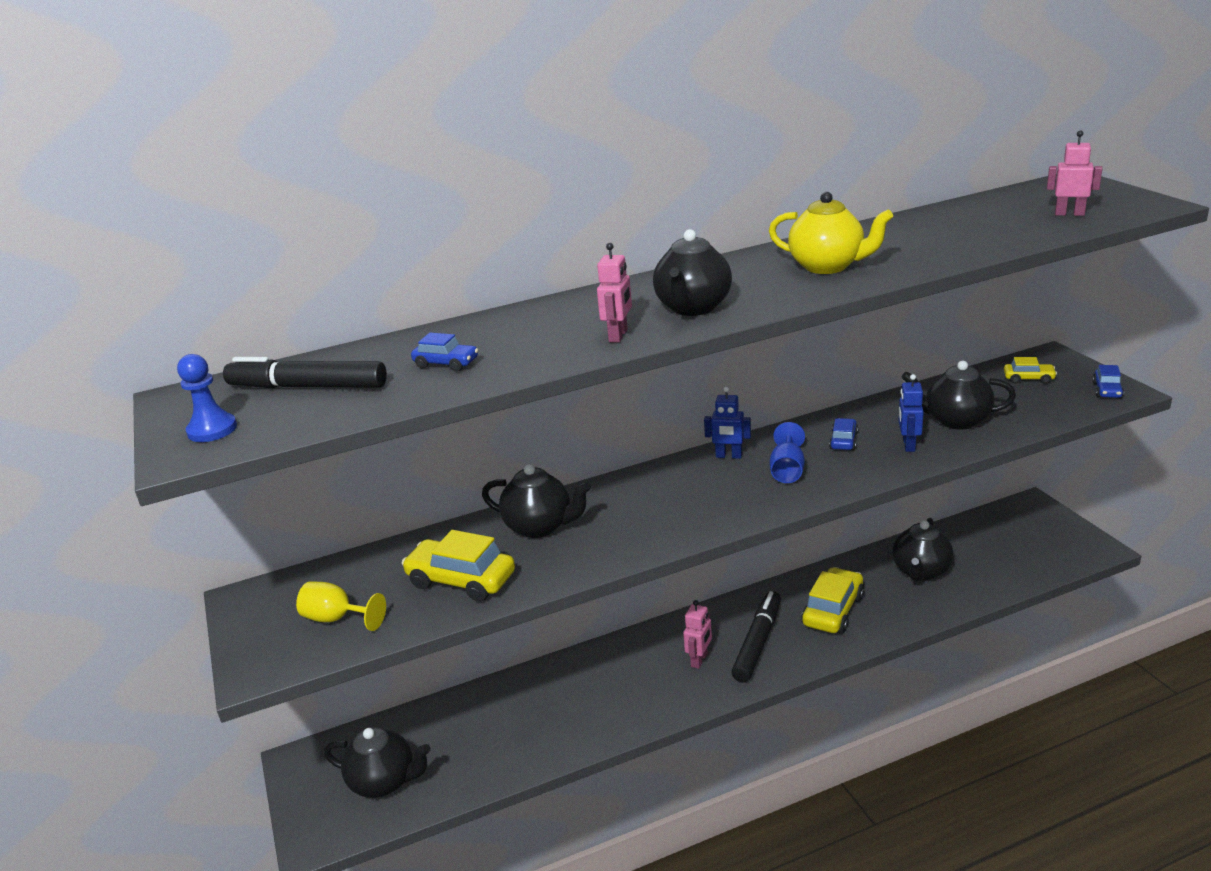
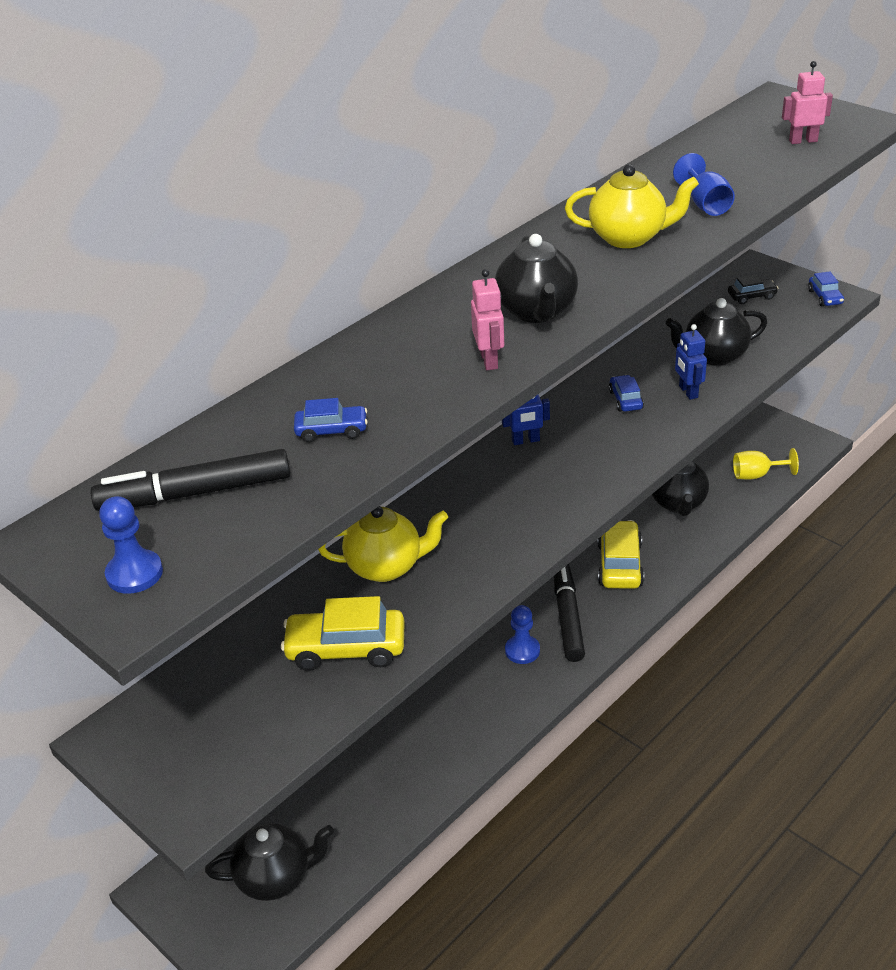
camera: 25 degrees left, 10 degrees up
yellow goblet [296,581,386,631] -> yellow goblet moved to [733,448,799,479]
black teapot [482,464,591,538] -> yellow teapot [318,506,448,582]
pink robot [683,600,712,669] -> blue pawn [505,605,540,664]
blue goblet [770,422,805,483] -> blue goblet moved to [673,153,735,216]
yellow car [1004,357,1057,384] -> black car [728,274,779,304]

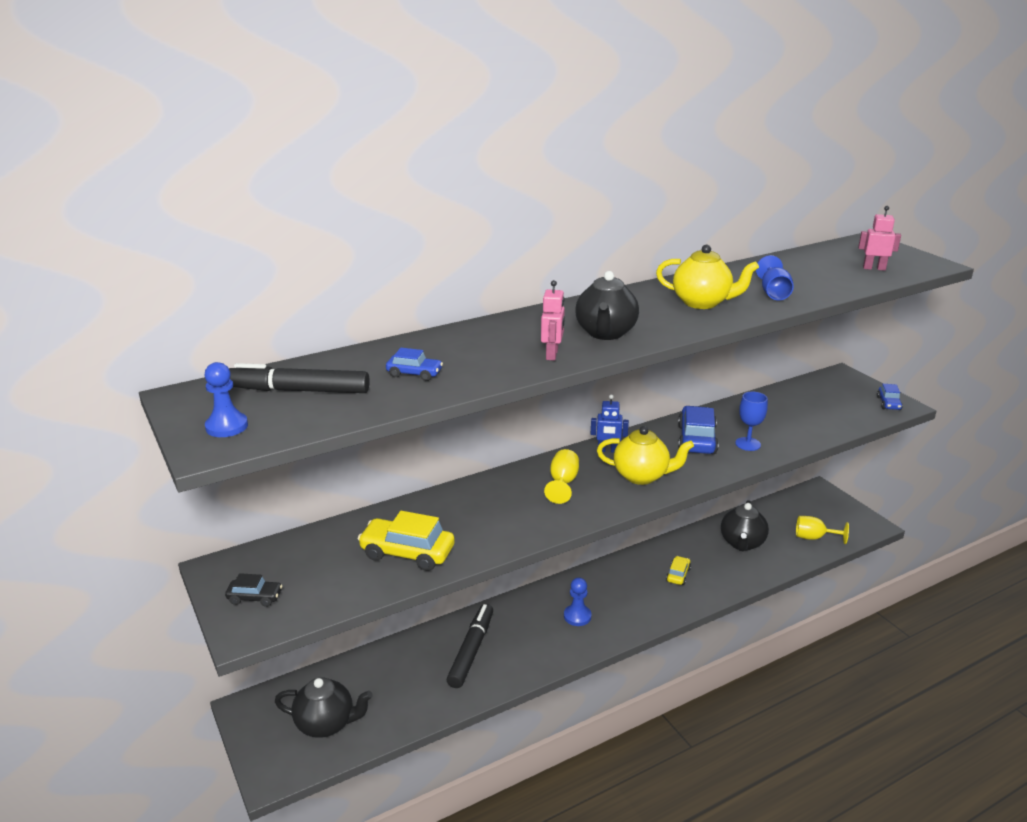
camera: 15 degrees right, 10 degrees down
yellow teapot [318,506,448,582] -> yellow teapot moved to [597,426,694,485]
black marker [554,564,585,662] -> black marker moved to [447,604,493,688]
yellow car [597,520,644,589] -> yellow car [666,556,691,585], size x0.54
blue car [609,375,644,412] -> blue car [678,406,719,454], size x1.85
black teapot [666,298,767,366] -> none
blue robot [675,324,707,400] -> blue goblet [735,392,768,451]
black car [728,274,779,304] -> black car moved to [225,573,283,607]
none -> yellow goblet [544,449,579,504]

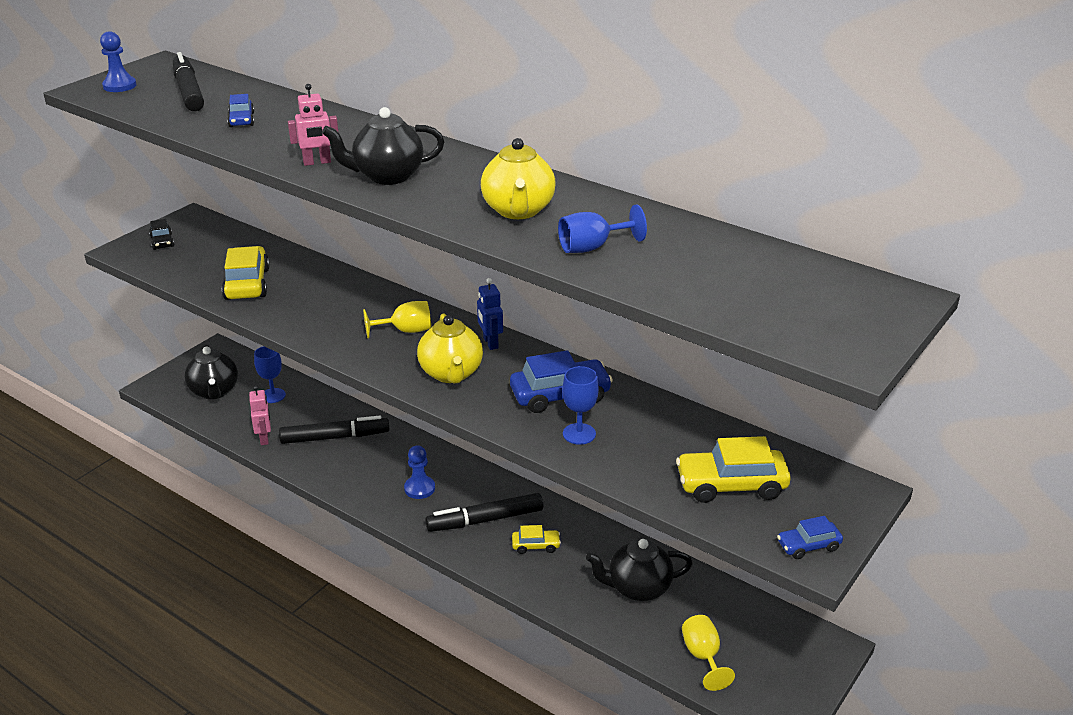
camera: 65 degrees right, 5 degrees up
pink robot [858,206,901,271] -> pink robot moved to [249,386,271,445]
none -> blue goblet [254,346,286,403]
none -> black marker [425,493,543,532]
none -> yellow car [676,436,791,503]

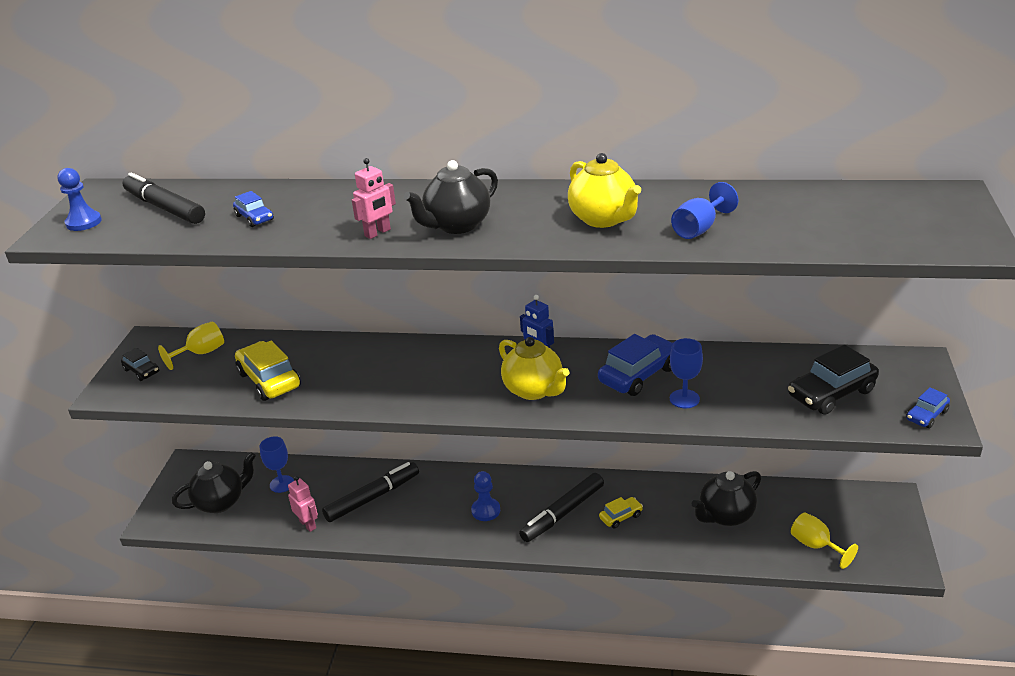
camera: 25 degrees left, 0 degrees up
black teapot [185,345,238,400] -> black teapot turned 75 degrees counterclockwise [172,452,256,513]
yellow goblet [363,301,431,339] -> yellow goblet moved to [158,321,224,370]
yellow car [676,436,791,503] -> black car [788,345,879,415]

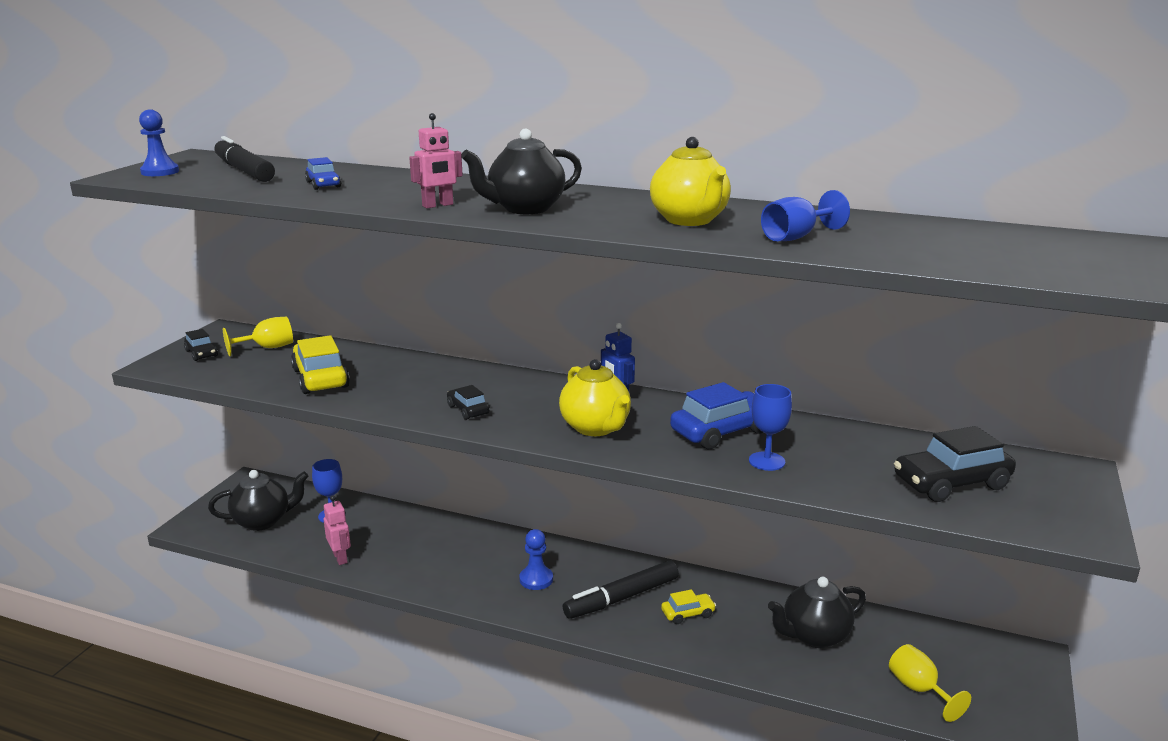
camera: 10 degrees right, 10 degrees down
black marker [322,462,419,522] -> none
blue car [906,387,950,428] -> none
none -> black car [447,385,489,420]

